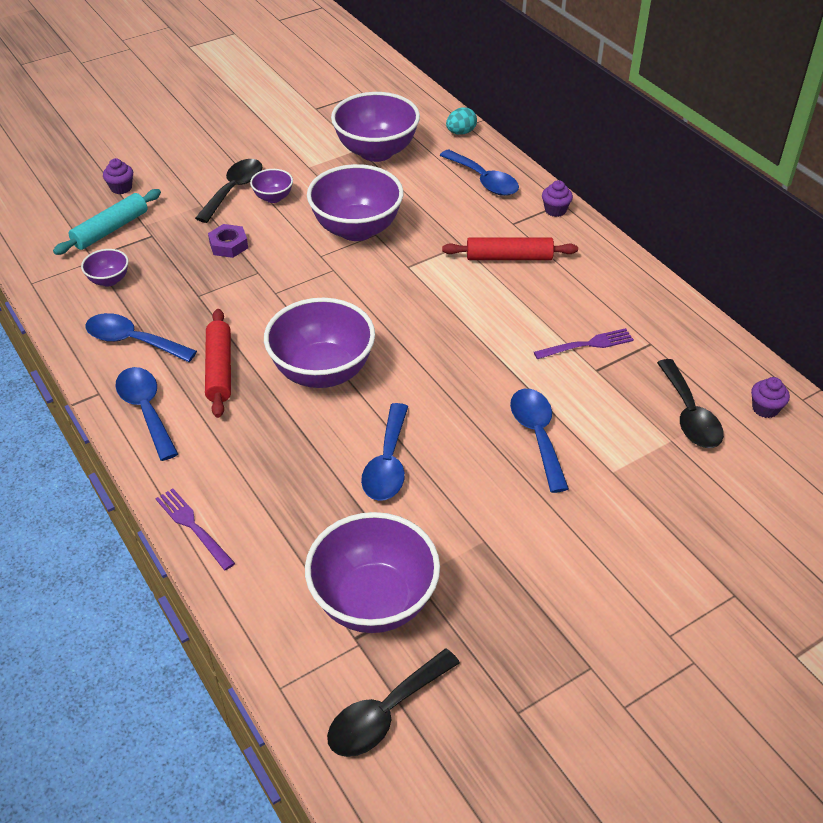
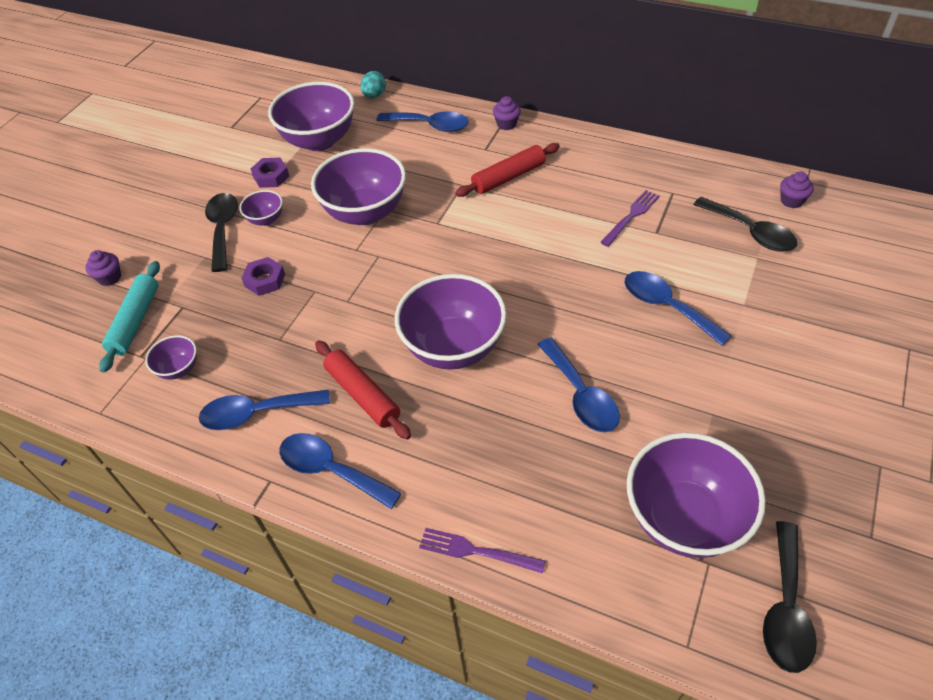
camera: 30 degrees left, 5 degrees up
none -> purple nut [251,158,289,188]

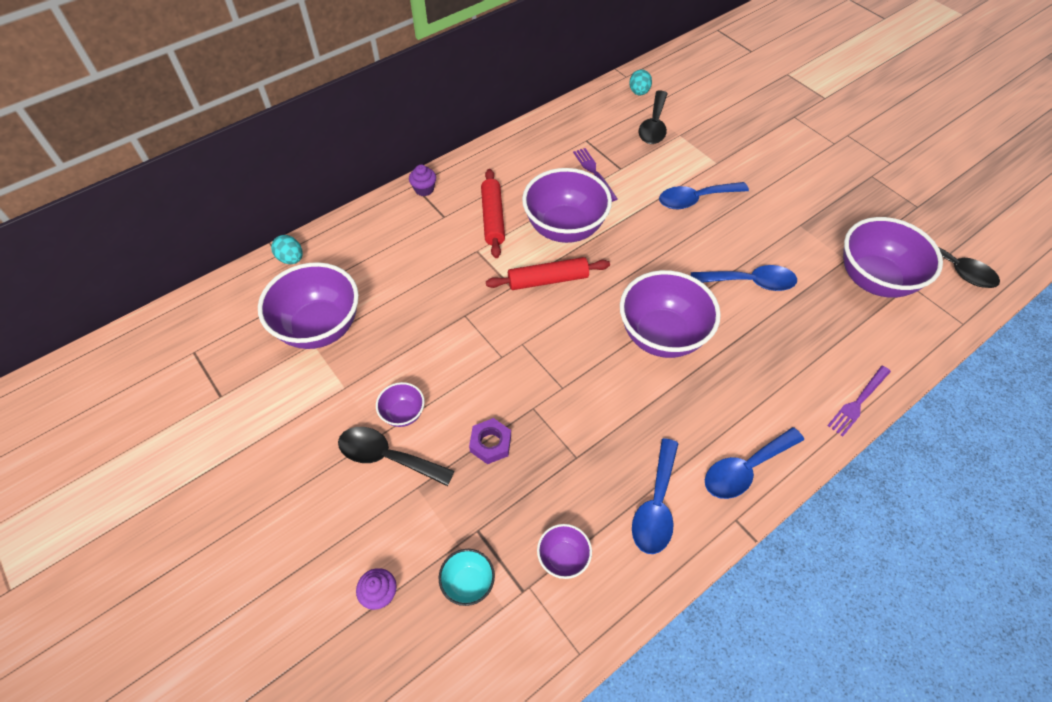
camera: 65 degrees left, 5 degrees up
turquoise rolling pin [99,261,160,373] -> turquoise bowl [439,549,495,606]
purple nut [251,158,289,188] -> none
purple bowl [311,148,406,225] -> purple bowl moved to [522,168,612,243]
red rolling pin [315,340,411,440] -> red rolling pin moved to [486,257,610,290]
blue spoon [376,111,468,132] -> none
black spoon [693,197,797,252] -> black spoon turned 120 degrees clockwise [638,90,668,144]
purple cupcake [780,172,814,208] -> turquoise egg [629,70,652,96]

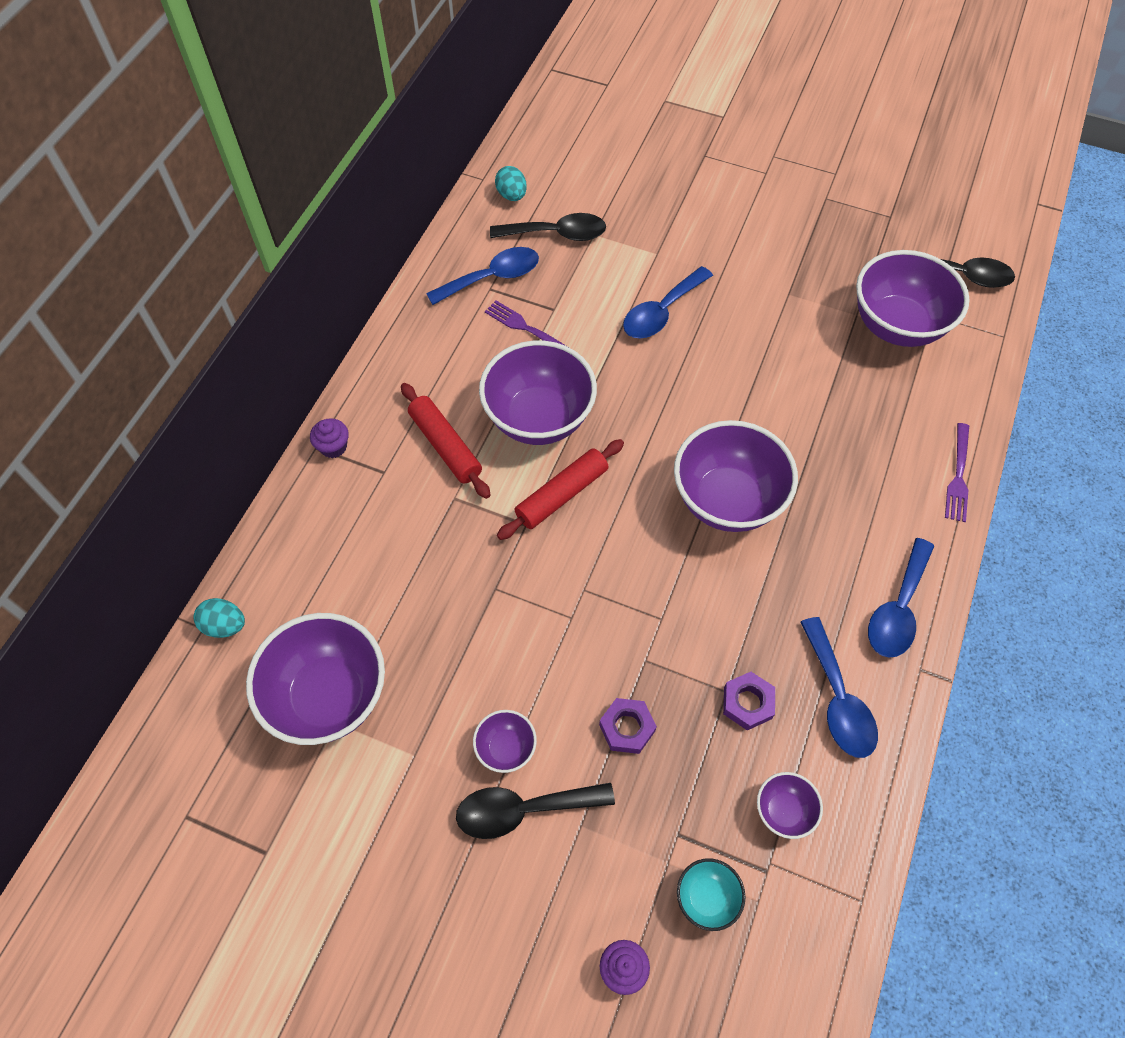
camera: 30 degrees left, 5 degrees up
black spoon [638,90,668,144] -> black spoon turned 75 degrees counterclockwise [490,213,606,241]
blue spoon [691,265,797,291] -> blue spoon moved to [426,247,539,305]
none -> purple nut [723,672,775,730]

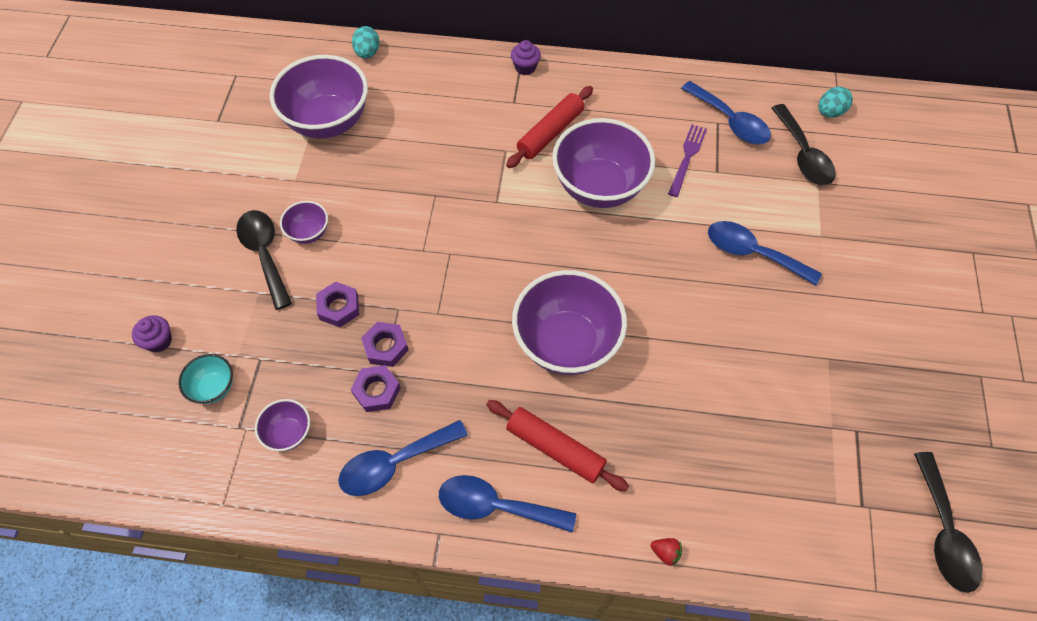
camera: 75 degrees right, 0 degrees up
red rolling pin [497,439,624,540] -> red rolling pin moved to [486,400,629,492]
purple bowl [856,250,970,347] -> none
purple fork [945,423,969,522] -> red strawberry [651,538,682,566]
none -> purple nut [361,322,409,367]

